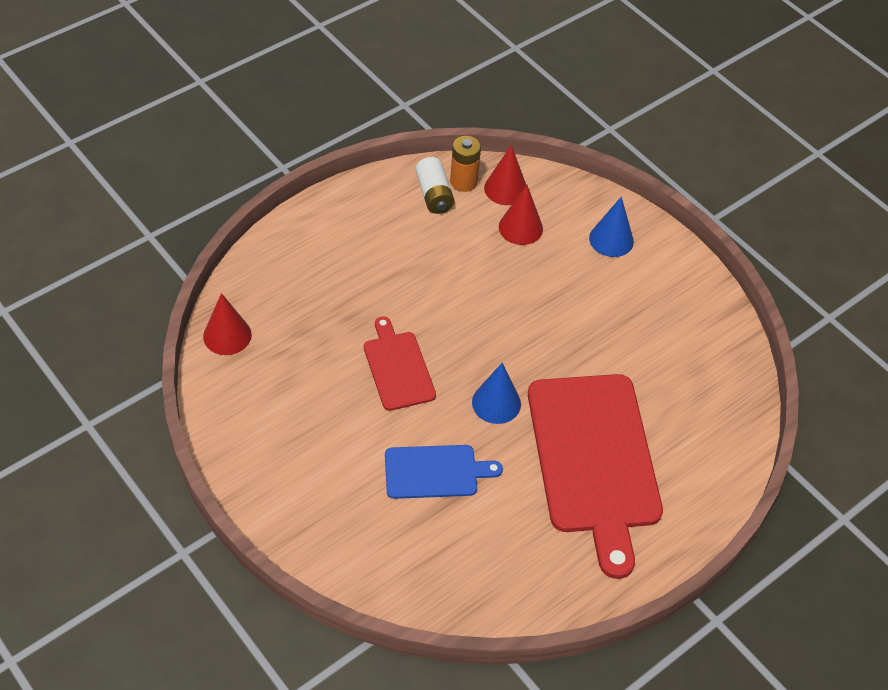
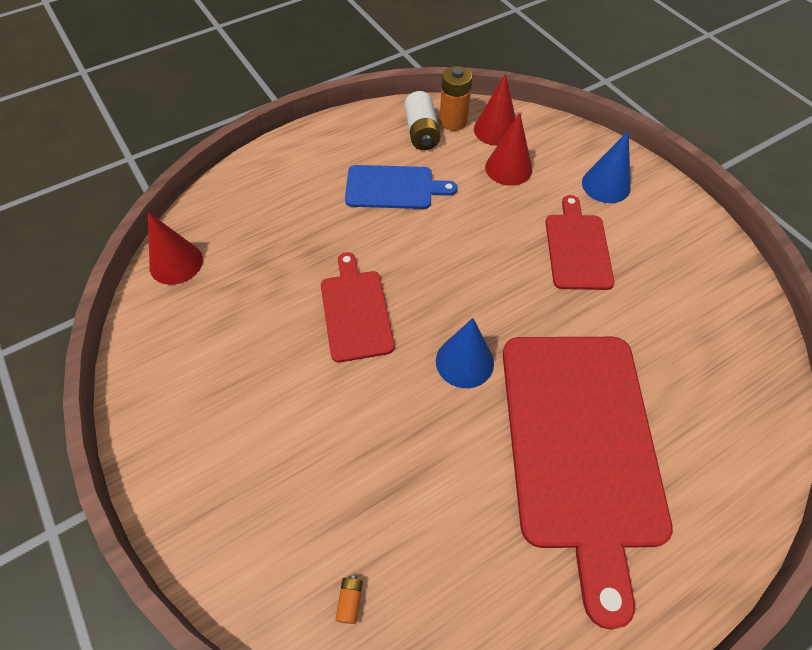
camera: 10 degrees right, 5 degrees up
blue cutting board [385,445,503,499] -> blue cutting board moved to [345,165,458,209]
none -> orange battery [335,576,363,624]
none -> red cutting board [545,195,614,290]

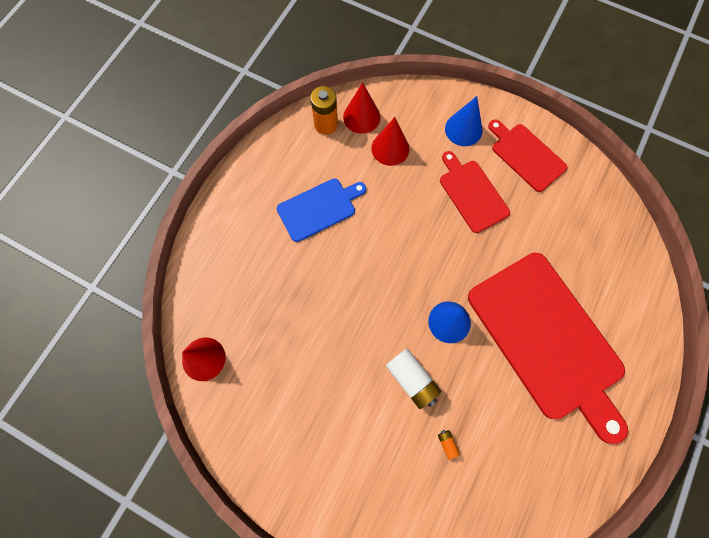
camera: 30 degrees left, 15 degrees up
red cutting board [321,252,395,362] -> red cutting board moved to [488,119,567,192]
orange battery [335,576,363,624] -> orange battery moved to [438,430,460,460]
white battery [404,91,441,150] -> white battery moved to [386,349,441,409]

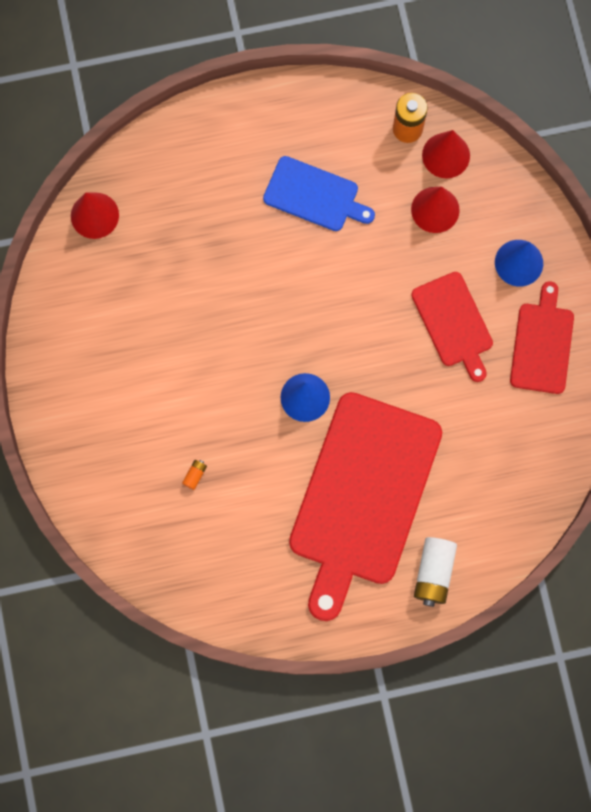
camera: 50 degrees right, 5 degrees up
white battery [386,349,441,409] -> white battery moved to [414,537,457,607]
red cutting board [440,151,510,233] -> red cutting board turned 135 degrees clockwise [411,272,493,382]

